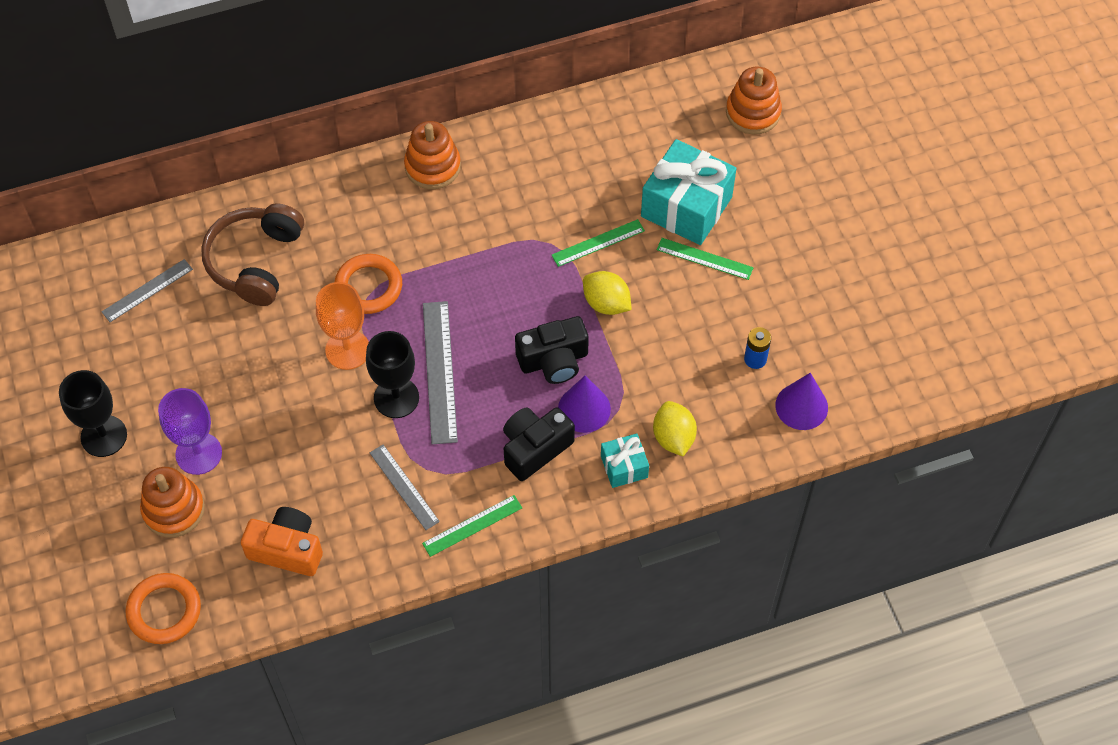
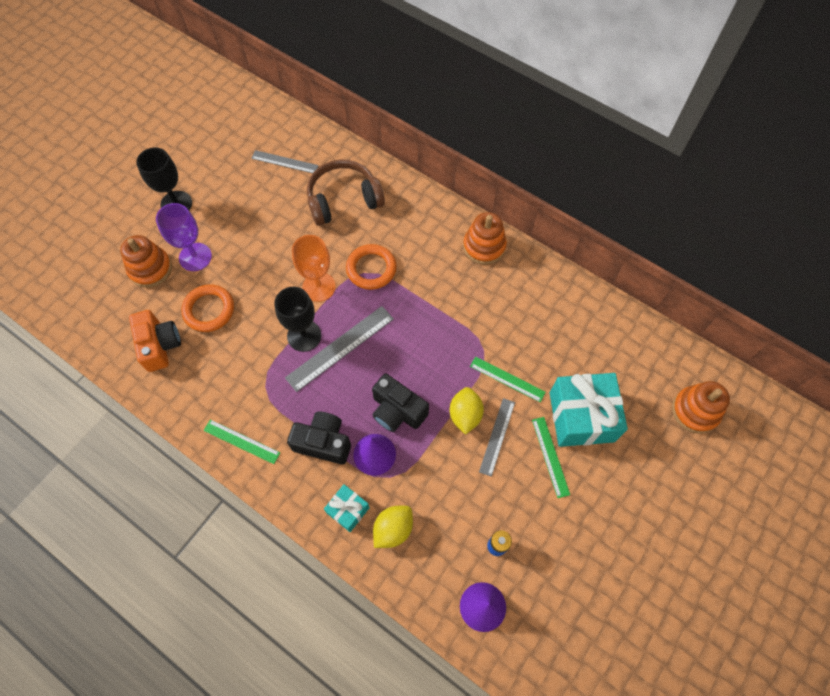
camera: 55 degrees right, 5 degrees up
orange ring [126,573,201,644] -> orange ring moved to [181,284,234,332]
grey ruler [370,445,440,530] -> grey ruler moved to [479,398,515,477]

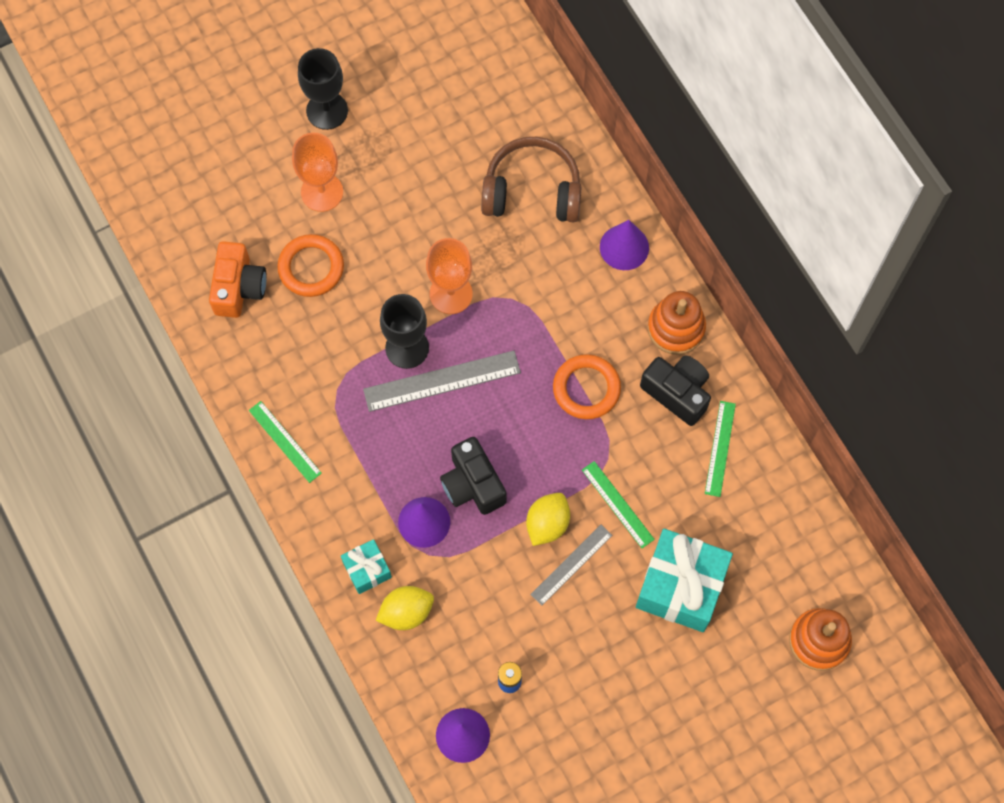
camera: 25 degrees right, 5 degrees up
orange stacking toy [120,235,172,288] -> none
purple goblet [156,203,212,271] -> orange goblet [292,133,343,212]
grey ruler [251,150,319,173] -> none
black camera [287,412,351,464] -> black camera moved to [640,355,711,426]
orange ring [346,244,397,290] -> orange ring moved to [553,354,621,419]
green ruler [532,417,570,498] -> green ruler moved to [705,401,736,497]
none -> purple cone [600,220,649,270]

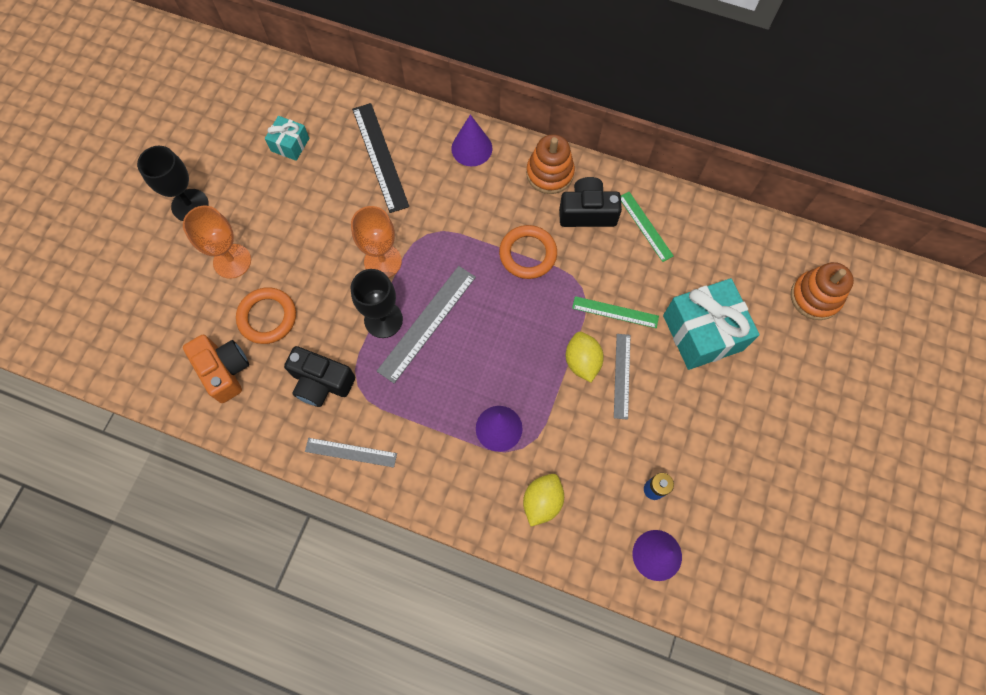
camera: 40 degrees left, 0 degrees up
green ruler [249,401,322,483] -> grey ruler [305,438,397,468]
turquoise gift [341,539,392,594] -> turquoise gift moved to [265,116,309,161]
black camera [440,437,507,515] -> black camera moved to [284,346,355,407]
brown headphones [481,137,581,222] -> black ruler [352,103,409,213]

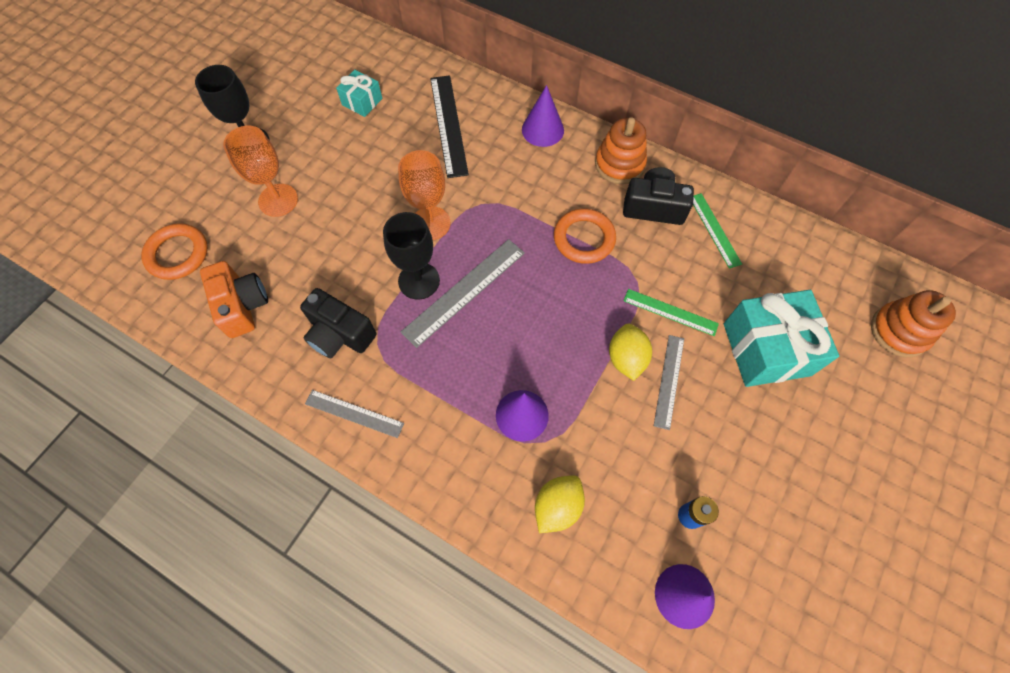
camera: 10 degrees right, 5 degrees down
orange ring [236,287,296,344] -> orange ring moved to [141,223,208,280]

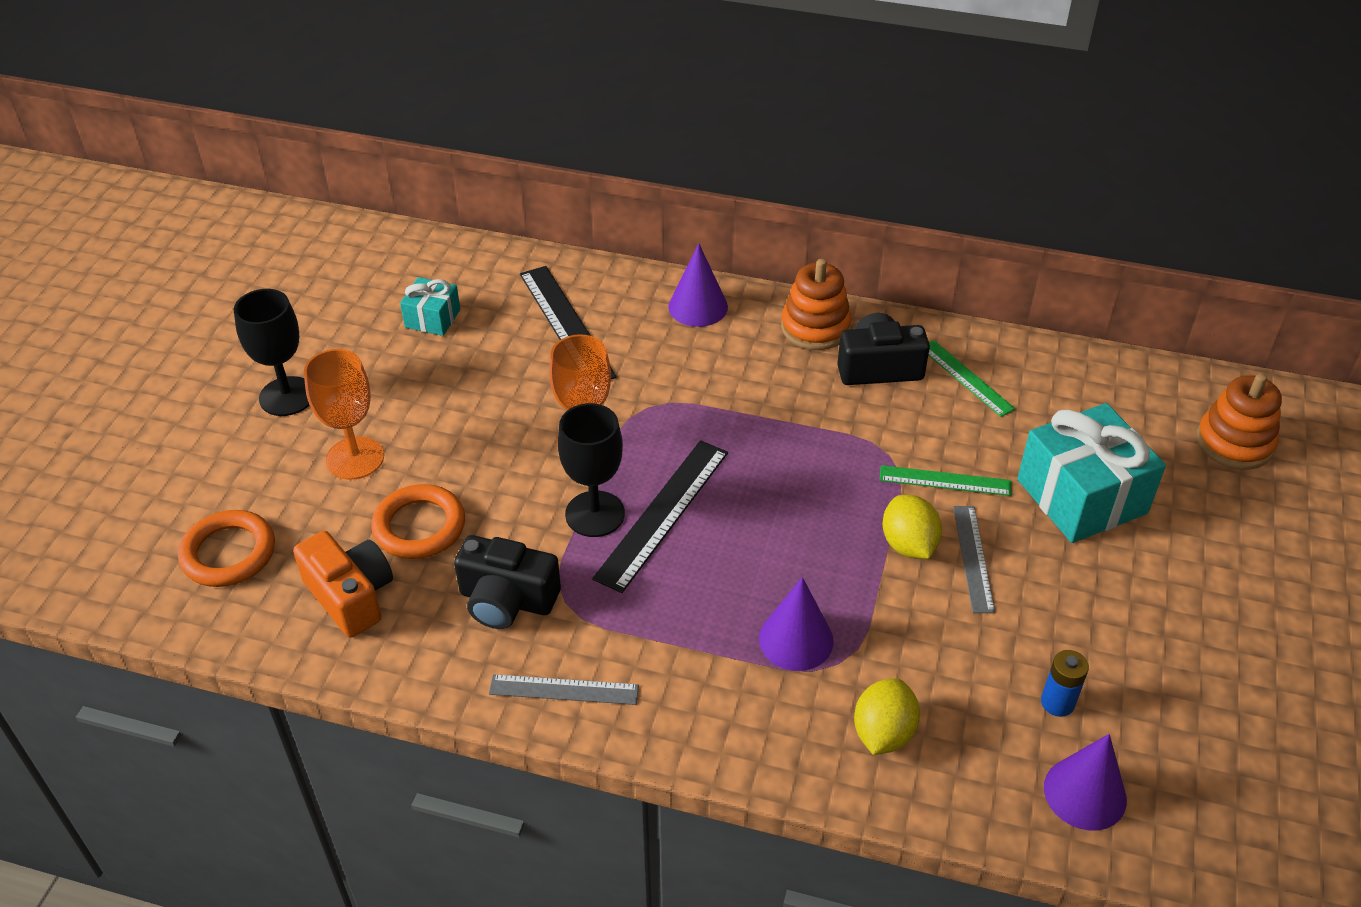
camera: 15 degrees left, 20 degrees down
grey ruler [401,239,525,348] -> black ruler [592,440,728,593]
orange ring [554,209,616,264] -> orange ring moved to [371,484,465,559]

